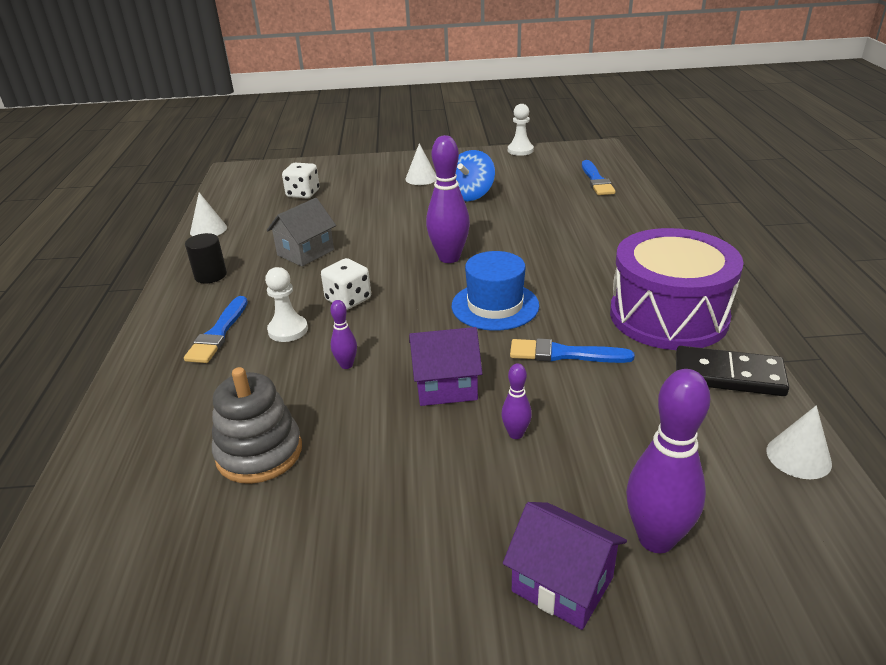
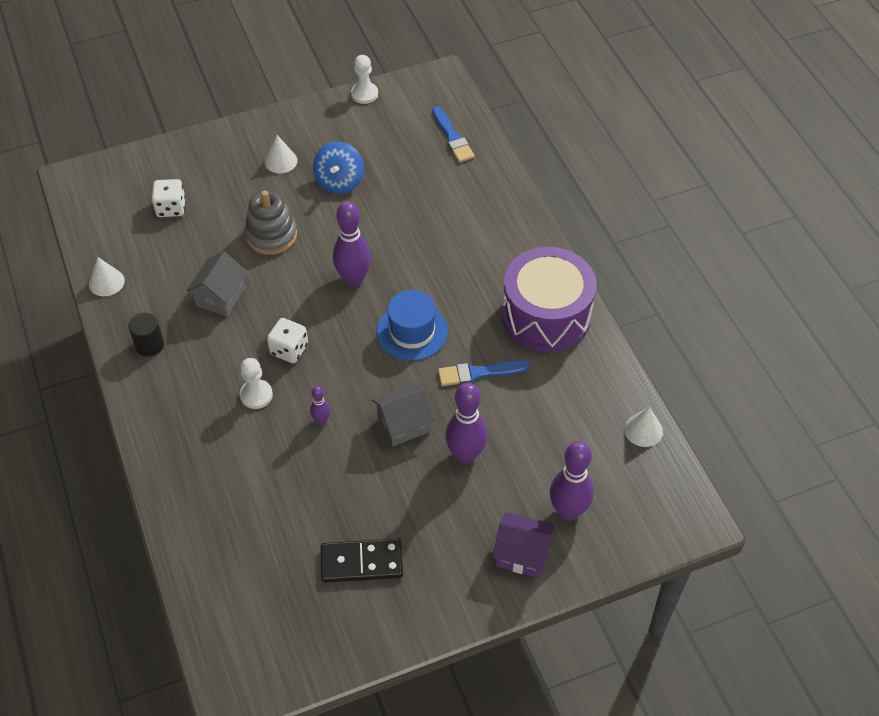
camera: 20 degrees left, 20 degrees up
blue brush [184,296,248,363] -> none
grey stacking toy [212,367,302,484] -> grey stacking toy moved to [245,190,297,255]
purple house [409,327,483,406] -> grey house [372,383,435,447]
purple bowling pin [501,363,532,439] -> purple bowling pin [445,382,488,464], size x2.04
black domino [676,346,789,396] -> black domino moved to [321,538,403,583]

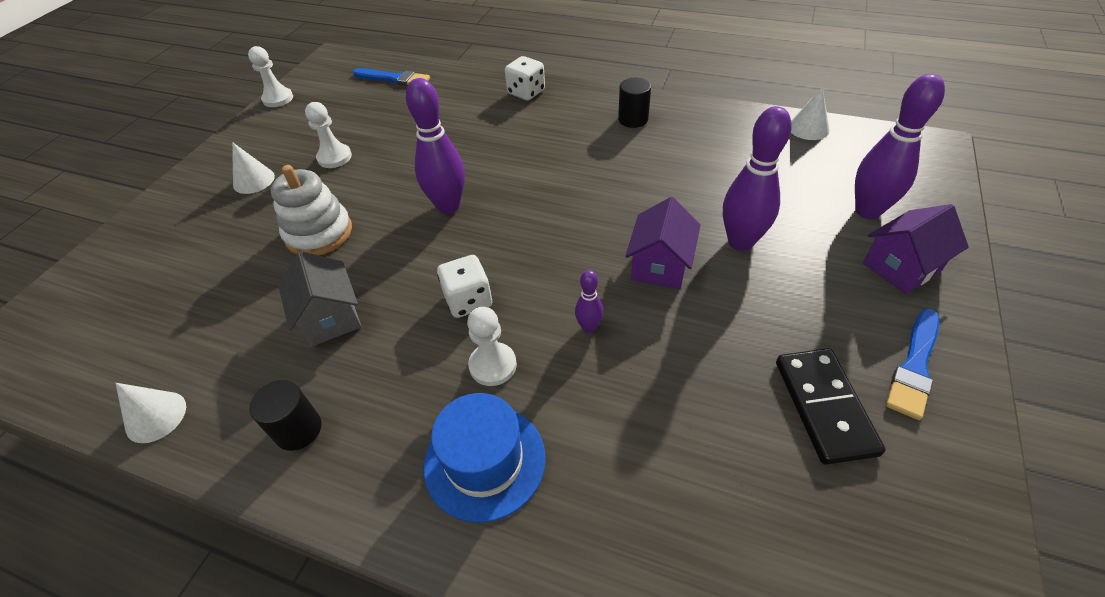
camera: 45 degrees left, 5 degrees down
white dice [152,179,186,217] -> white dice moved to [505,56,545,100]
grey stacking toy [245,190,297,255] -> white stacking toy [271,165,352,256]
blue spinning top [313,142,364,194] -> white pawn [305,102,352,168]
black domino [321,538,403,583] -> black domino turned 45 degrees counterclockwise [776,348,886,465]
grey house [372,383,435,447] -> purple house [625,197,700,289]
blue hat [376,290,448,361] -> blue hat moved to [424,393,546,523]
blue brush [438,360,530,386] -> blue brush moved to [886,308,940,420]
purple drum [502,247,597,352] -> black cylinder [618,78,651,128]

